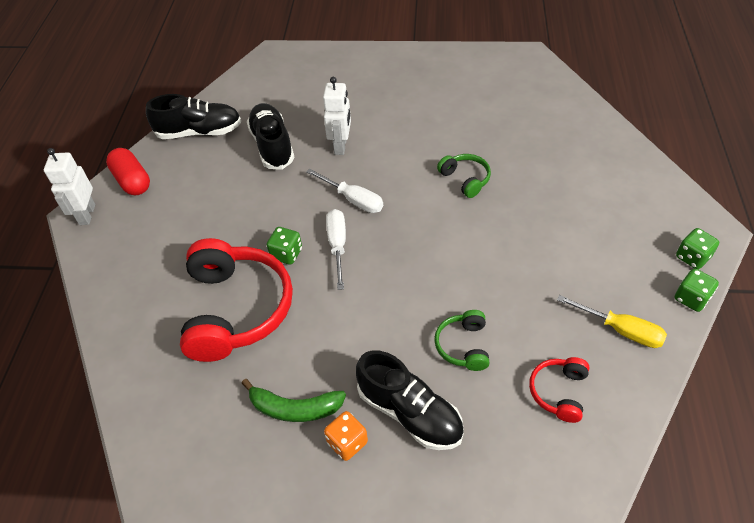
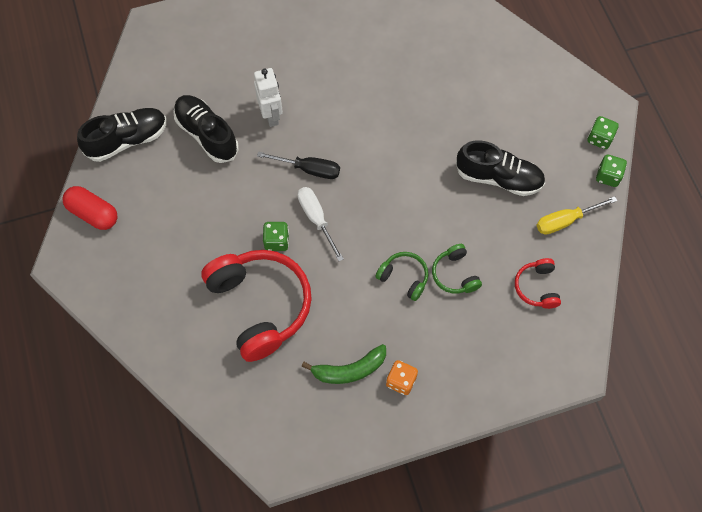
camera: 25 degrees left, 15 degrees up
white robot [44,148,95,225] -> none
white screwdriver [306,169,383,213] -> black screwdriver [257,152,340,179]
black shoe [356,350,464,450] -> black shoe moved to [456,140,545,196]
green headphones [437,154,491,198] -> green headphones moved to [375,252,428,301]
yellow screwdriver [557,295,667,348] -> yellow screwdriver turned 150 degrees clockwise [537,196,617,234]

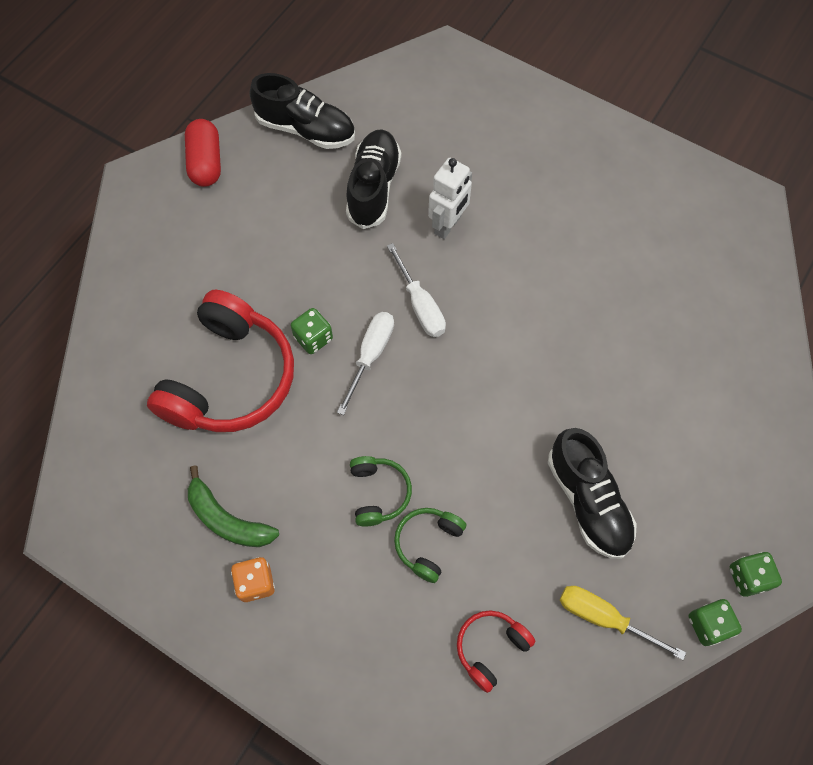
camera: 50 degrees right, 0 degrees up
black screwdriver [257,152,340,179] -> white screwdriver [387,243,446,337]

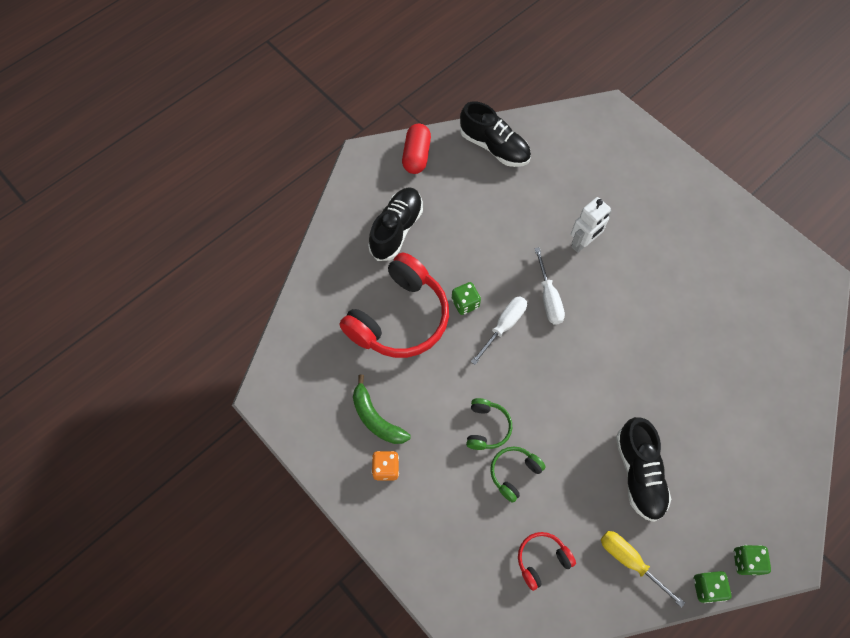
camera: 15 degrees right, 0 degrees up
black shoe [346,129,401,229] -> black shoe moved to [368,187,423,261]

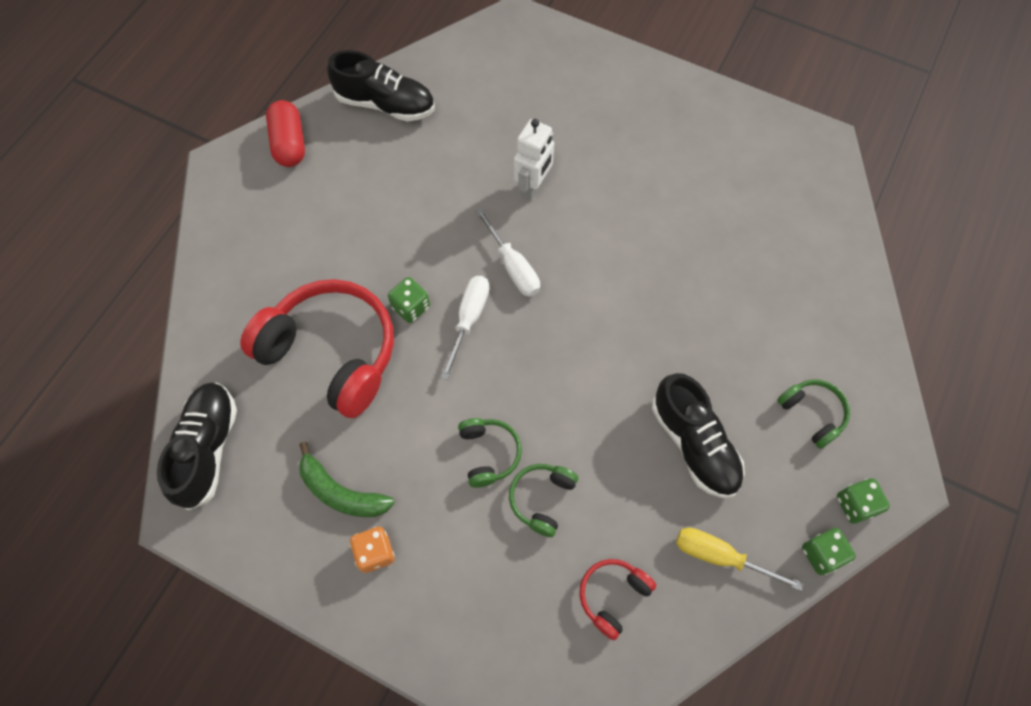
camera: 20 degrees left, 0 degrees up
red headphones [340,253,449,358] -> red headphones turned 75 degrees counterclockwise [240,279,394,418]
black shoe [368,187,423,261] -> black shoe moved to [157,383,237,510]
none -> green headphones [777,379,850,449]

